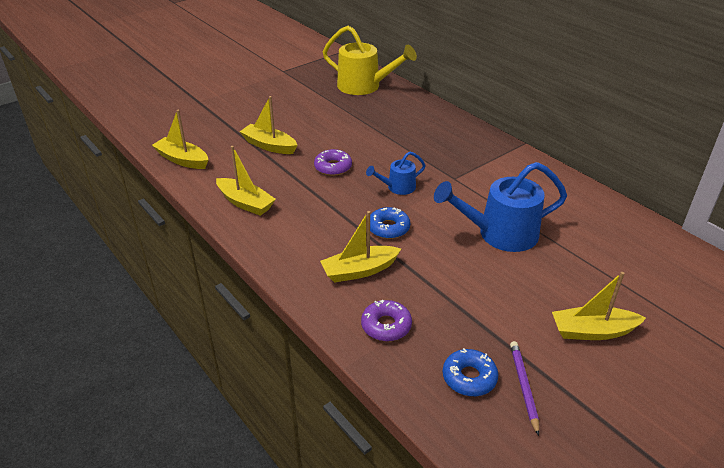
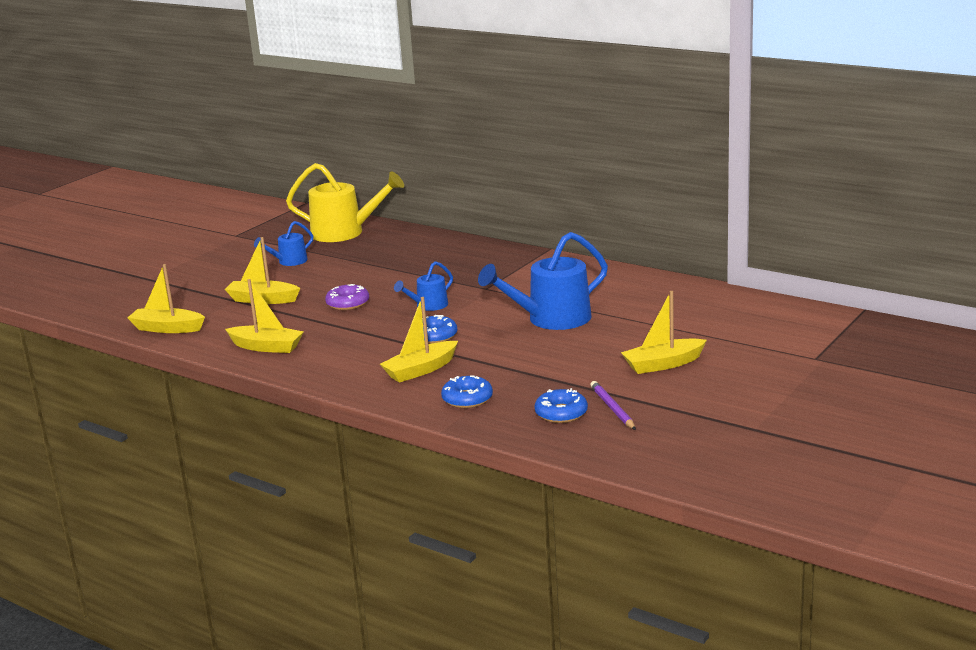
camera: 15 degrees left, 15 degrees down
purple donut [361,300,412,341] -> blue donut [441,375,493,408]
none -> blue watering can [254,221,313,266]

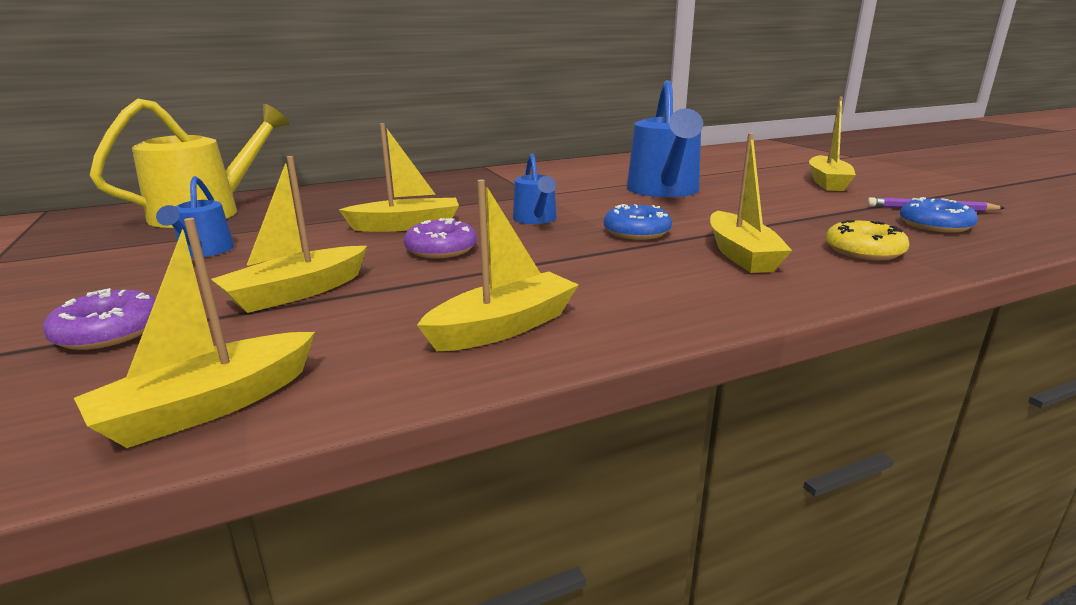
camera: 60 degrees left, 0 degrees up
blue donut [441,375,493,408] -> yellow donut [826,220,909,260]
none -> purple donut [43,288,156,350]
none -> yellow boat [339,123,459,232]

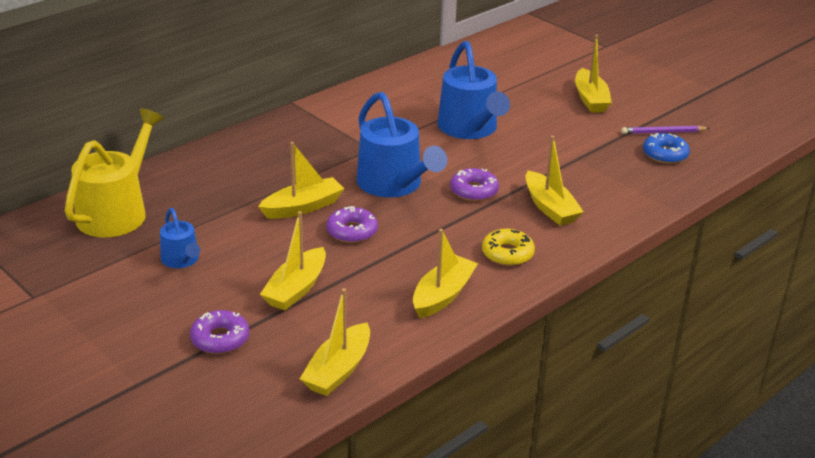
camera: 20 degrees left, 10 degrees up
blue watering can [513,153,557,224] -> blue watering can [356,92,447,197], size x1.91
blue donut [604,204,672,240] -> purple donut [450,168,499,201]
yellow donut [826,220,909,260] -> yellow donut moved to [482,229,535,266]

